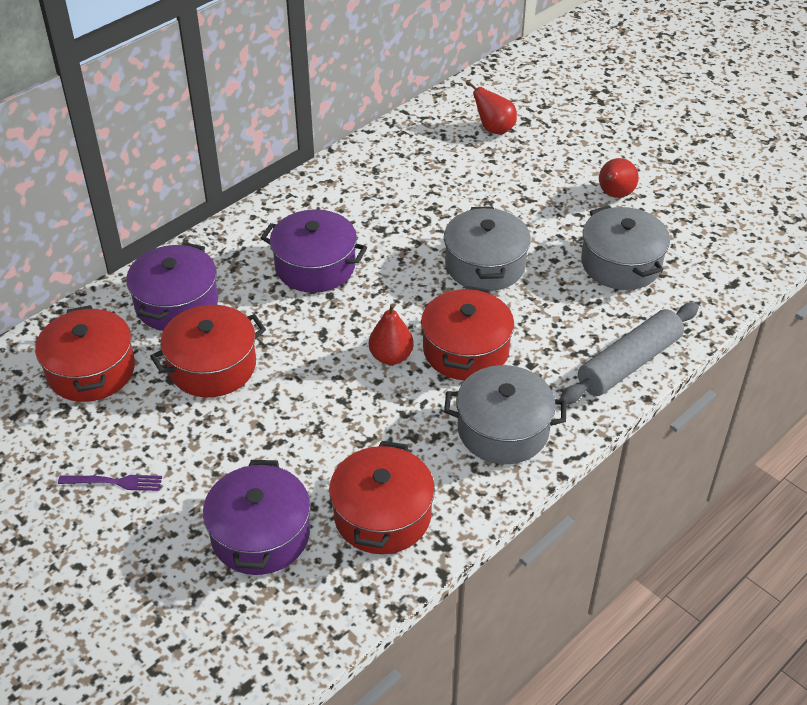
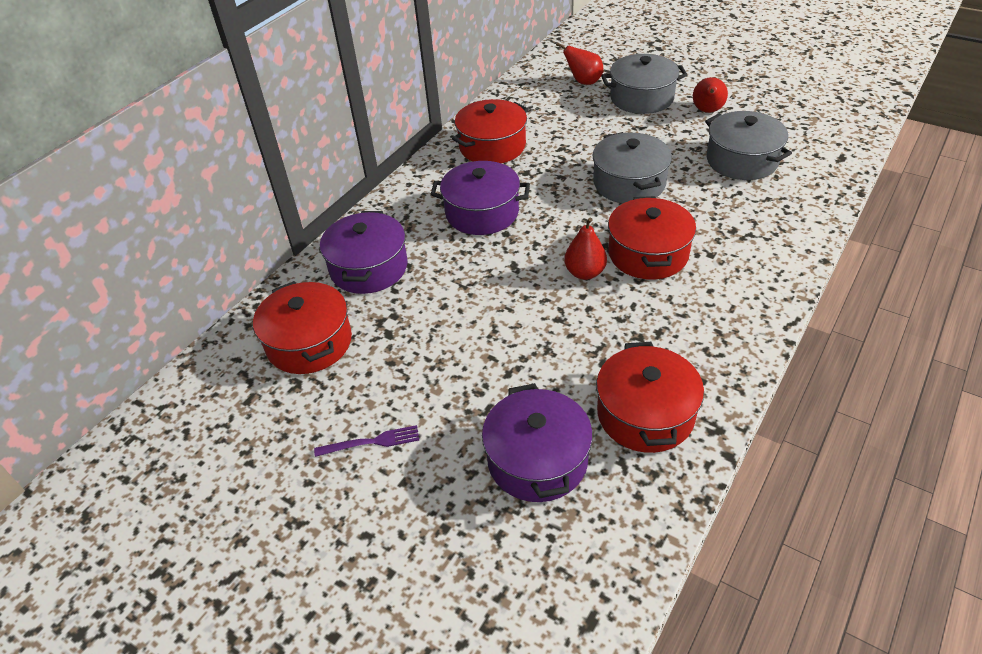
camera: 10 degrees left, 0 degrees up
red pot [150,305,266,397] -> red pot moved to [452,99,529,163]
grey pot [444,365,566,464] -> grey pot moved to [601,54,687,114]
grey rolling pin [560,303,699,404] -> none

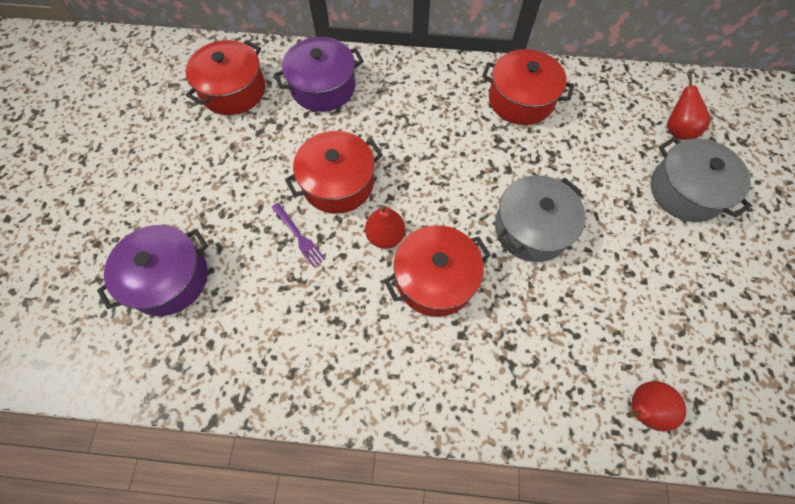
camera: 60 degrees right, 20 degrees up
purple fork [314,425,419,457] -> purple fork moved to [272,203,325,267]
purple pot [431,161,530,235] -> none
red pot [596,342,704,453] -> red pot moved to [285,131,383,214]
red pear [693,77,728,113] -> red pear moved to [627,381,686,432]
grey pot [705,111,792,180] -> none

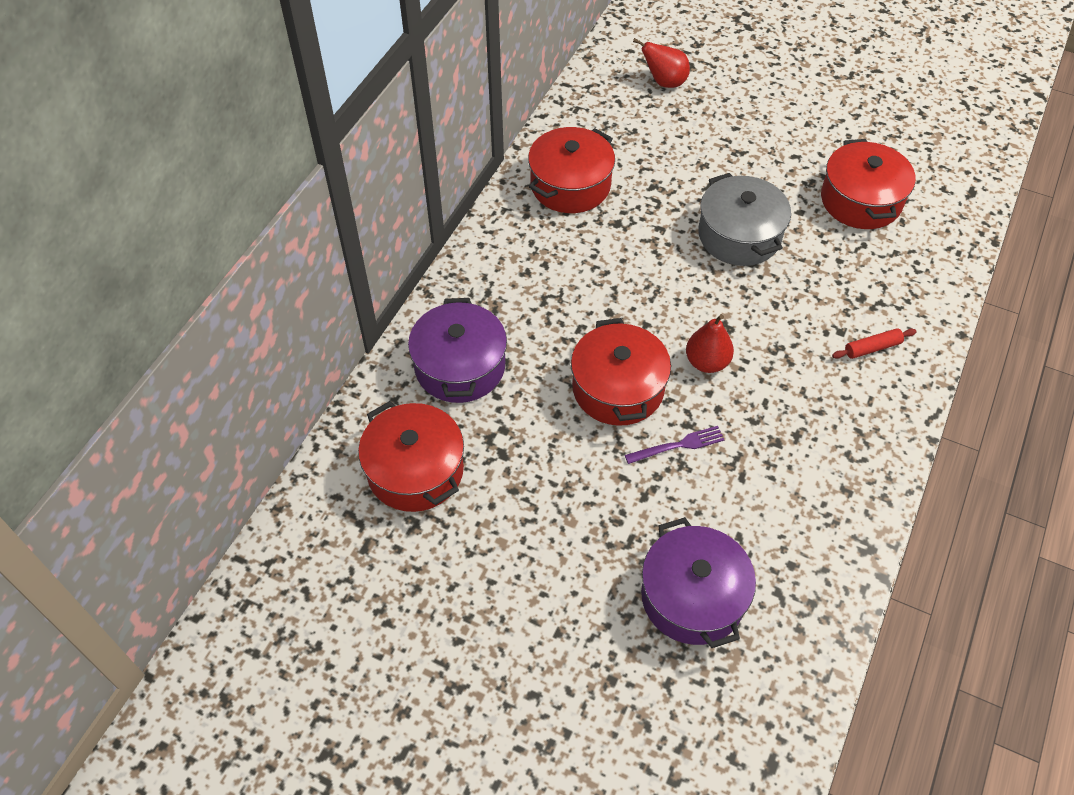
camera: 70 degrees left, 10 degrees down
red pot [384,225,491,317] -> red pot moved to [821,139,916,229]
red pear [627,381,686,432] -> none
grey pot [650,137,752,222] -> none
none -> red rolling pin [832,328,917,359]

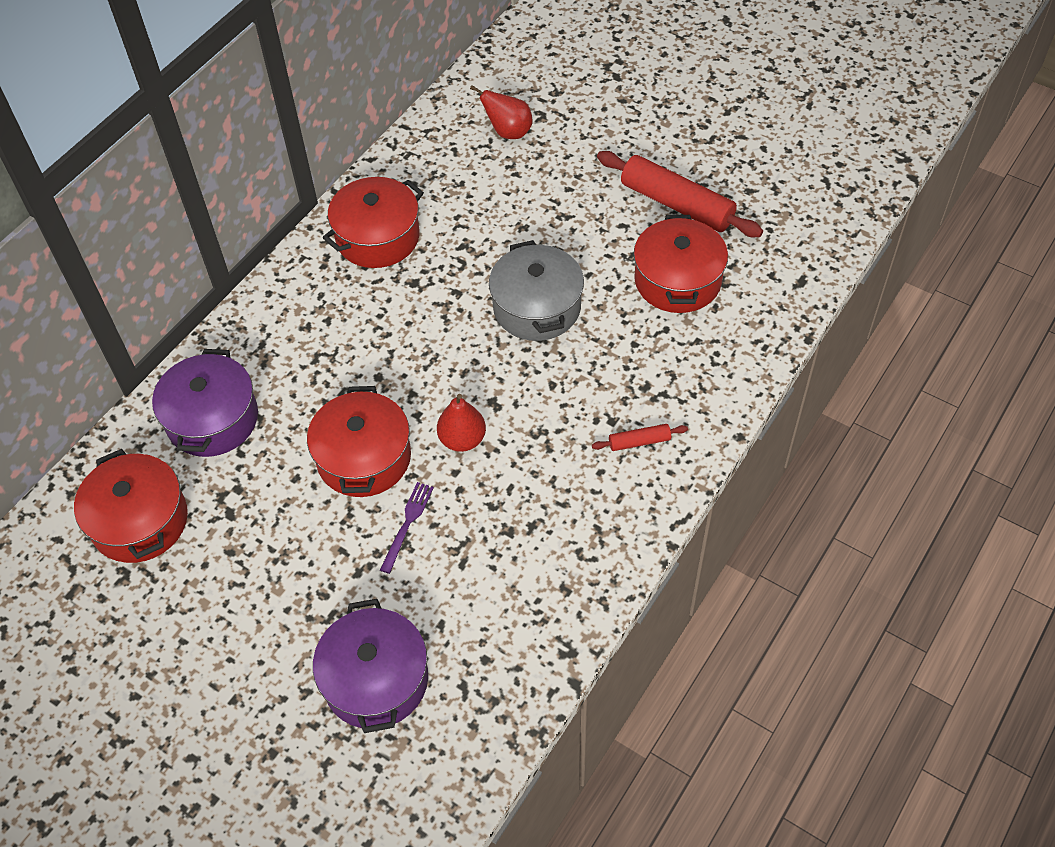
camera: 10 degrees right, 0 degrees up
purple fork [625,426,725,464] -> purple fork turned 60 degrees counterclockwise [380,482,434,574]
none -> red rolling pin [597,151,763,237]

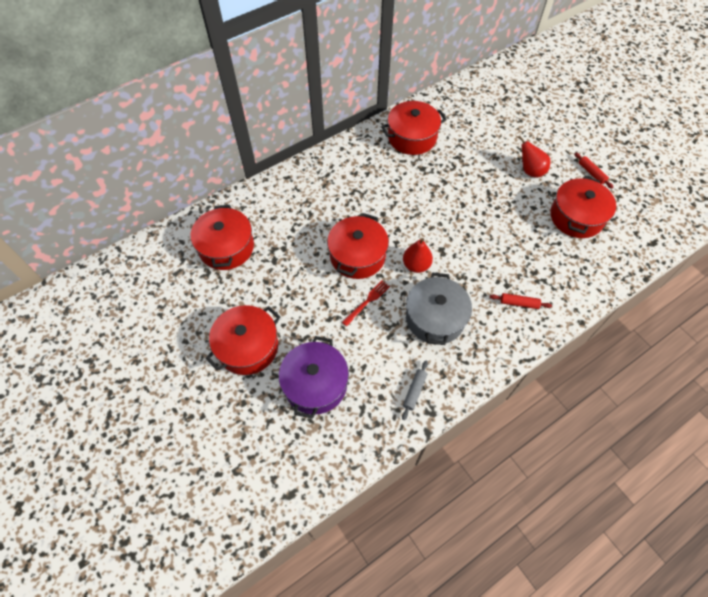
camera: 20 degrees right, 5 degrees up
purple pot [152,349,258,457] -> none
purple fork [380,482,434,574] -> red fork [342,280,390,326]
red pear [470,85,532,139] -> red pear moved to [518,136,551,178]
grey pot [489,240,584,341] -> grey pot moved to [406,273,472,345]
red rolling pin [597,151,763,237] -> red rolling pin [574,152,613,189], size x0.46
none -> red pot [206,305,280,375]
none -> grey rolling pin [402,361,428,420]

